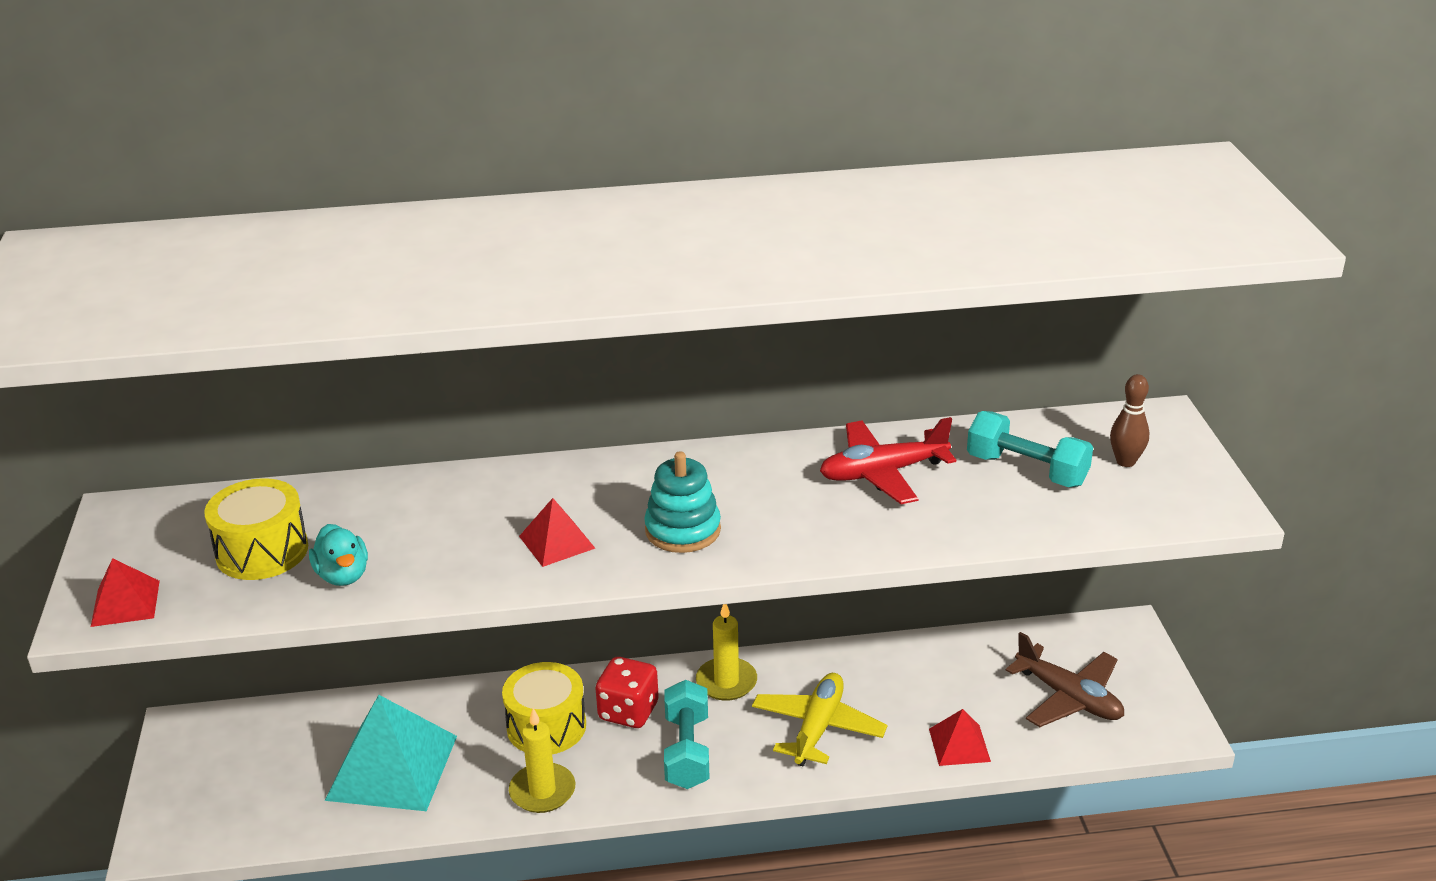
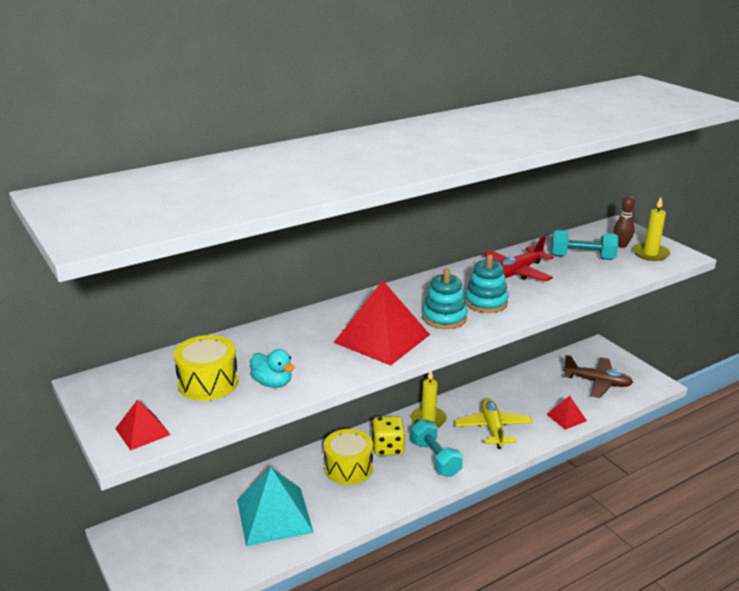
camera: 25 degrees left, 5 degrees down
yellow candle [509,708,575,813] -> yellow candle moved to [632,197,670,261]
red pyramid [519,498,595,567] -> red pyramid [333,280,430,366], size x1.98
red dice [596,657,659,728] -> yellow dice [372,416,405,456]
none -> turquoise stacking toy [465,254,509,313]

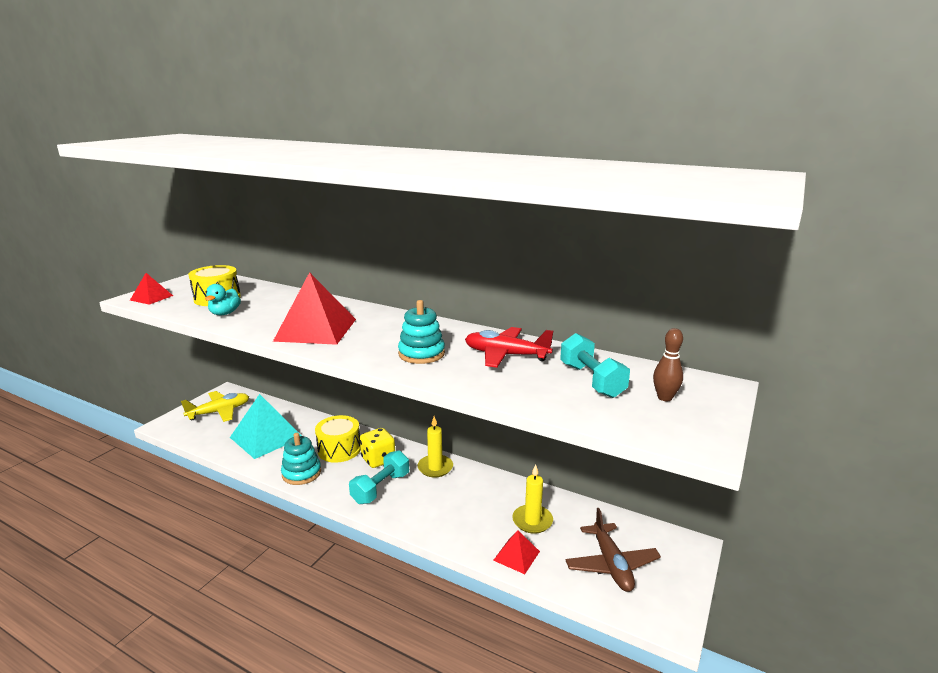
camera: 60 degrees right, 5 degrees down
turquoise stacking toy [422,269,467,329] -> turquoise stacking toy moved to [281,433,321,485]
yellow plane [454,398,532,449] -> yellow plane moved to [181,391,249,422]
yellow candle [632,197,670,261] -> yellow candle moved to [512,464,553,534]

